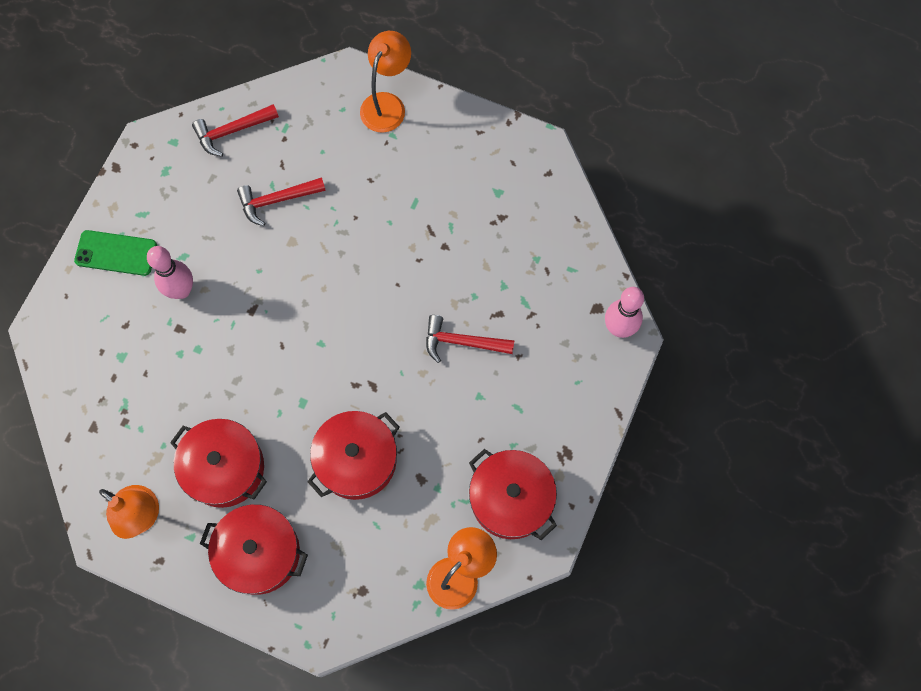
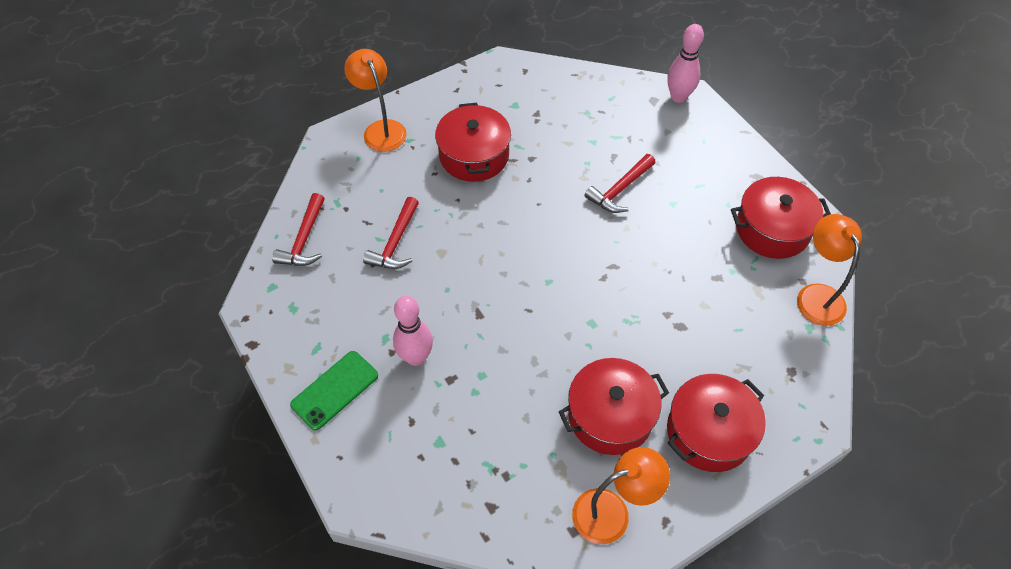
camera: 55 degrees left, 15 degrees down
red pot [308,411,400,500] -> red pot moved to [435,103,511,182]

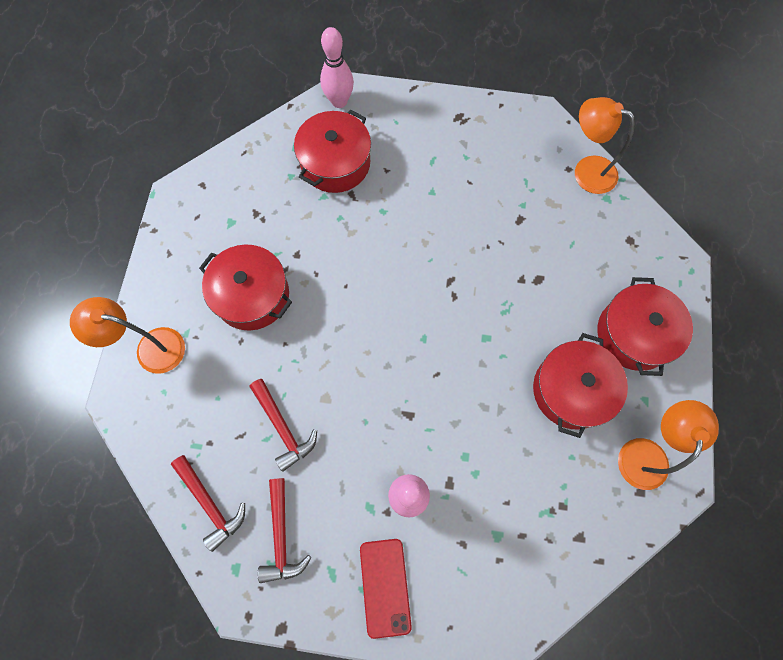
camera: 50 degrees left, 15 degrees up
green phone [290,351,378,430] -> red phone [360,539,412,639]
red hammer [584,154,656,213] -> red hammer moved to [258,478,311,583]
red pot [731,177,831,259] -> red pot moved to [294,109,371,193]

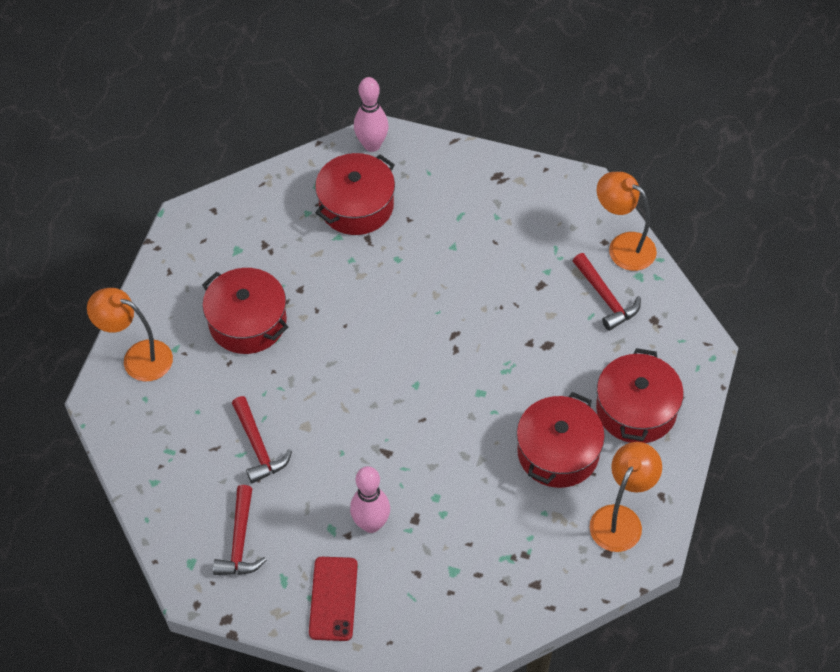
camera: 10 degrees right, 15 degrees down
red hammer [171,455,245,552] -> red hammer moved to [573,253,641,331]

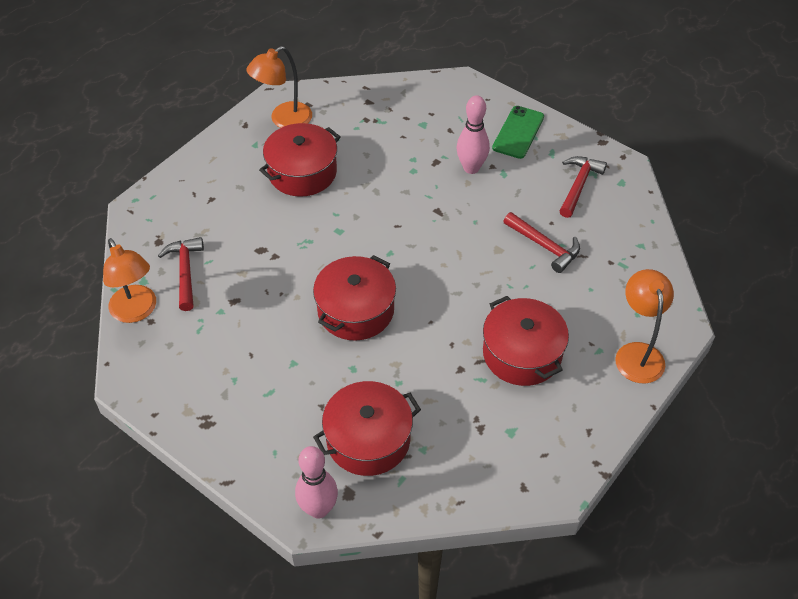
camera: 160 degrees left, 5 degrees down
orange lamp [87,288,173,382] -> orange lamp turned 135 degrees counterclockwise [615,269,674,384]
red hammer [232,396,292,484] -> red hammer turned 135 degrees clockwise [503,212,580,273]
red phone [309,557,358,641] -> green phone [492,106,544,159]
red pot [596,348,684,443] -> red pot moved to [313,255,396,341]

